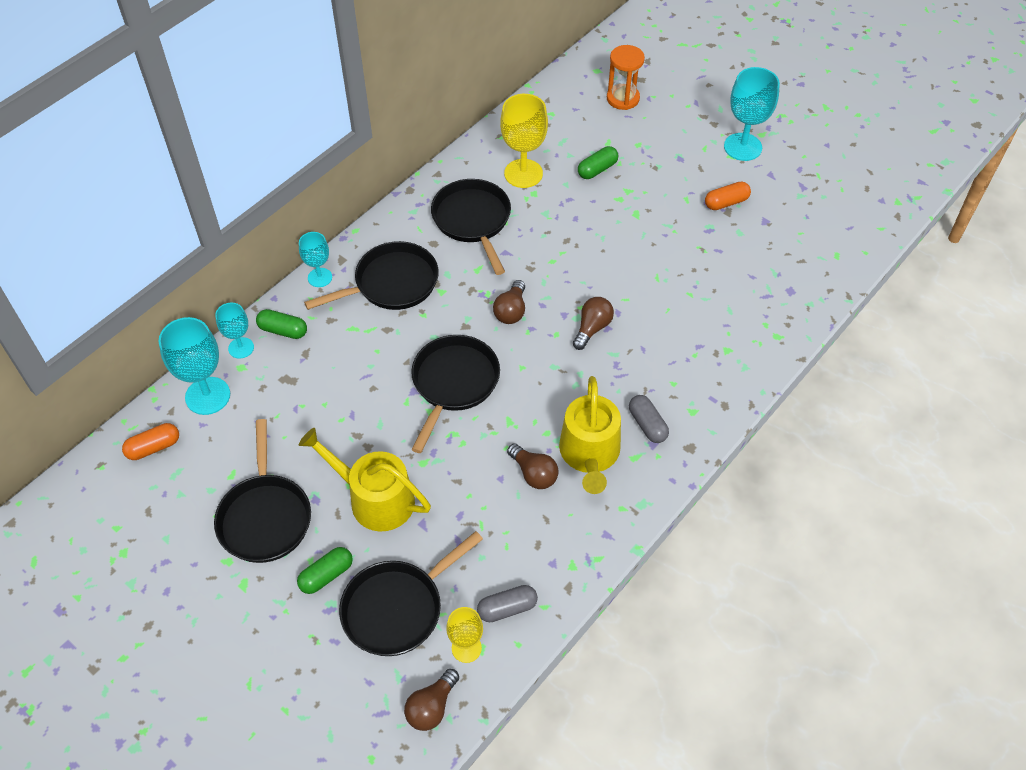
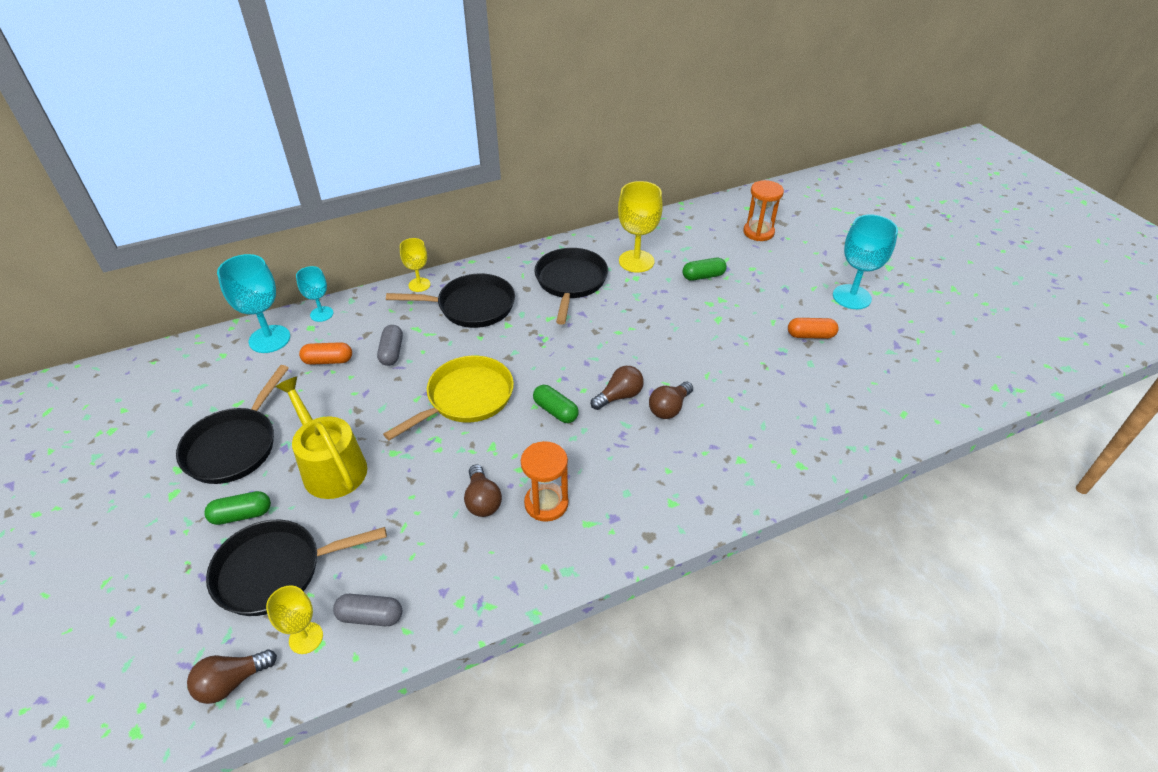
camera: 25 degrees right, 10 degrees down
orange capsule [122,423,179,460] -> orange capsule moved to [299,342,352,365]
green capsule [256,309,307,339] -> green capsule moved to [533,385,579,423]
turquoise goblet [299,232,332,287] -> yellow goblet [400,238,431,292]
black pan [411,335,500,453] -> yellow pan [383,356,514,441]
brown light bulb [493,280,525,324] -> brown light bulb moved to [649,382,693,419]
yellow watering can [559,376,621,494] -> orange hourglass [521,441,568,522]
grey capsule [629,395,669,443] -> grey capsule moved to [377,325,403,366]

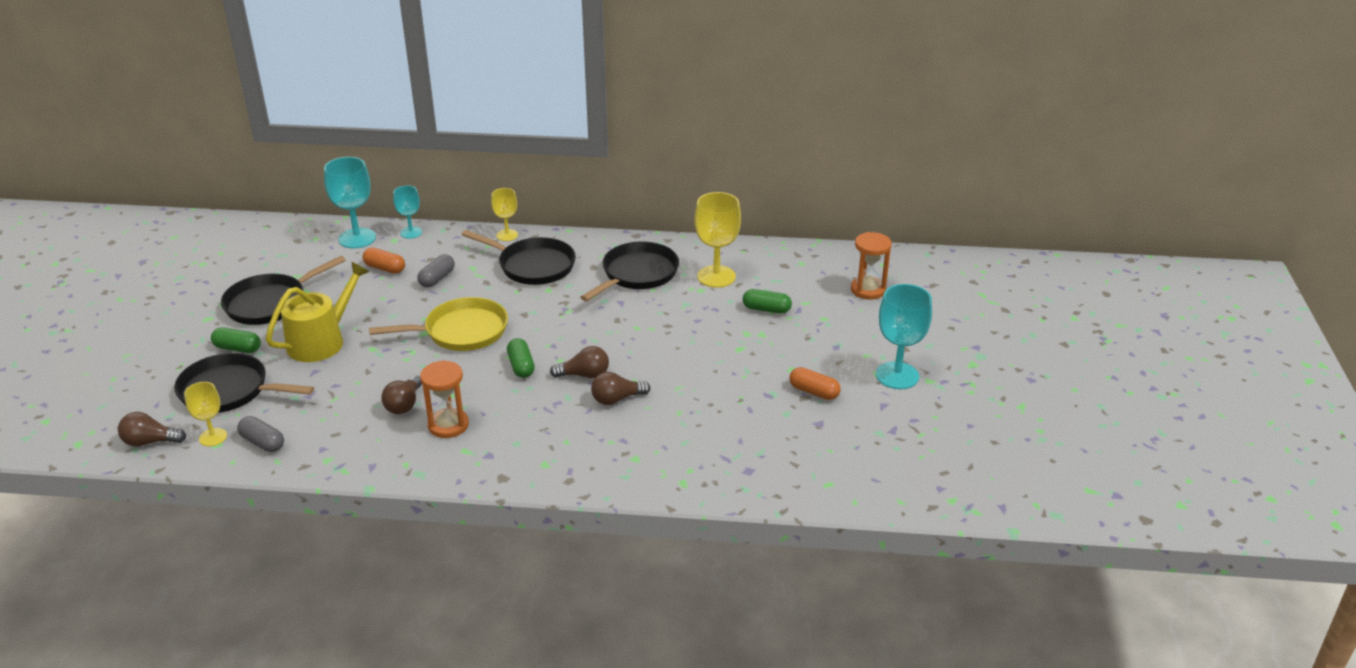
camera: 30 degrees right, 10 degrees down
yellow watering can [275,377,367,499] -> yellow watering can turned 45 degrees clockwise [266,262,369,362]

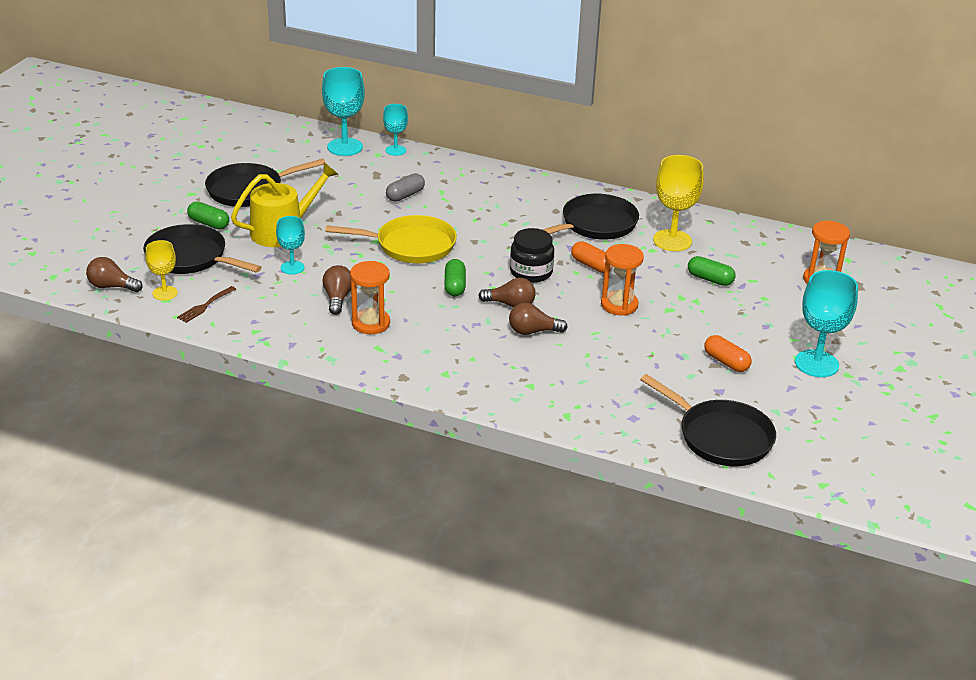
camera: 15 degrees right, 0 degrees up
grey capsule [237,416,284,452] -> brown fork [177,286,236,323]
orange capsule [363,248,405,274] -> orange capsule moved to [571,241,611,273]
brown light bulb [381,375,422,414] -> brown light bulb turned 150 degrees clockwise [322,265,351,315]
black pan [462,230,576,285] -> black pan moved to [640,374,776,466]
yellow goblet [491,188,518,241] -> none
none -> turquoise goblet [276,216,305,275]
none -> black jar [510,228,554,283]
none -> orange hourglass [601,244,644,316]

